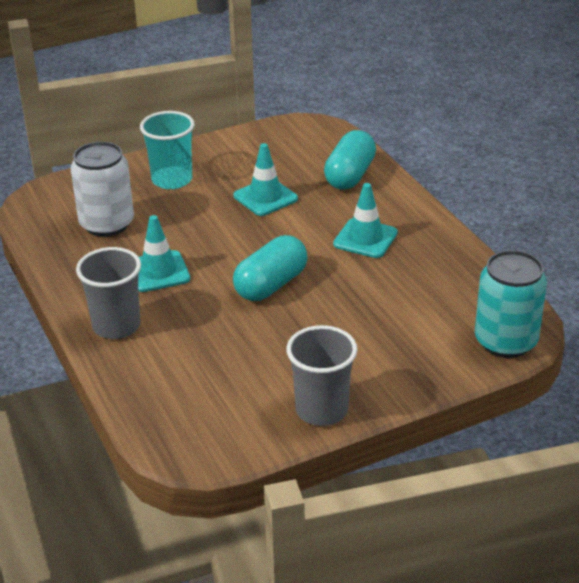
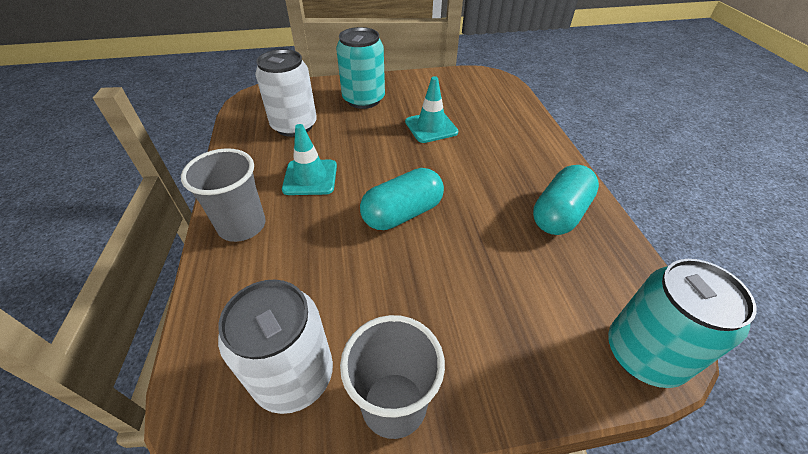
camera: 15 degrees right, 10 degrees up
turquoise cup [140,111,195,189] -> turquoise can [336,27,385,109]
turquoise capsule [324,130,376,190] -> turquoise capsule moved to [533,165,599,235]
turquoise traffic cone [333,183,398,258] -> none
none -> white can [218,280,333,414]

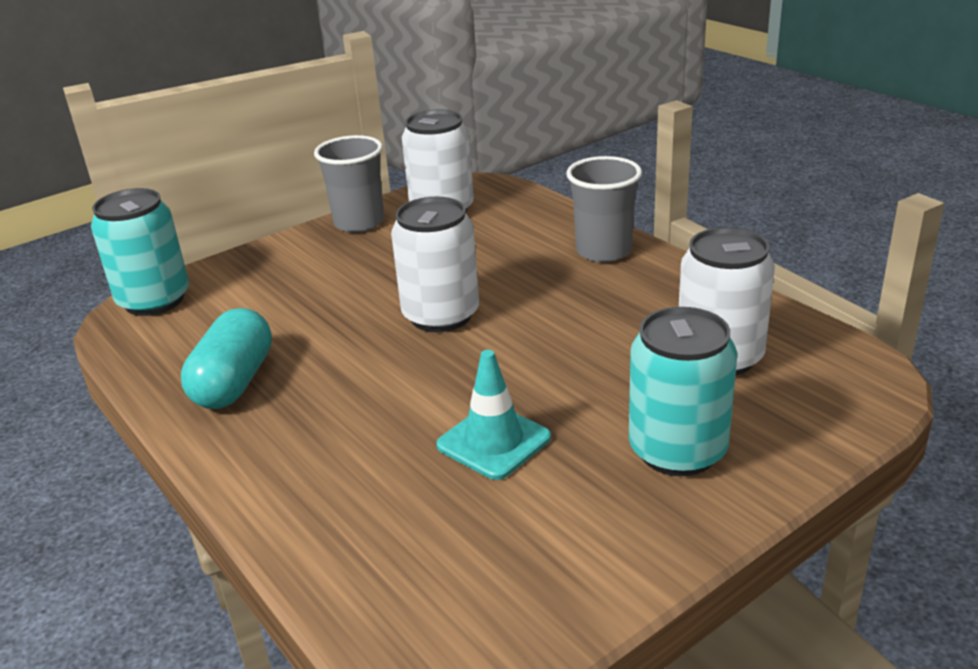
camera: 155 degrees right, 15 degrees down
turquoise traffic cone [282,124,337,195] -> none
turquoise capsule [360,168,444,230] -> white can [391,197,479,332]

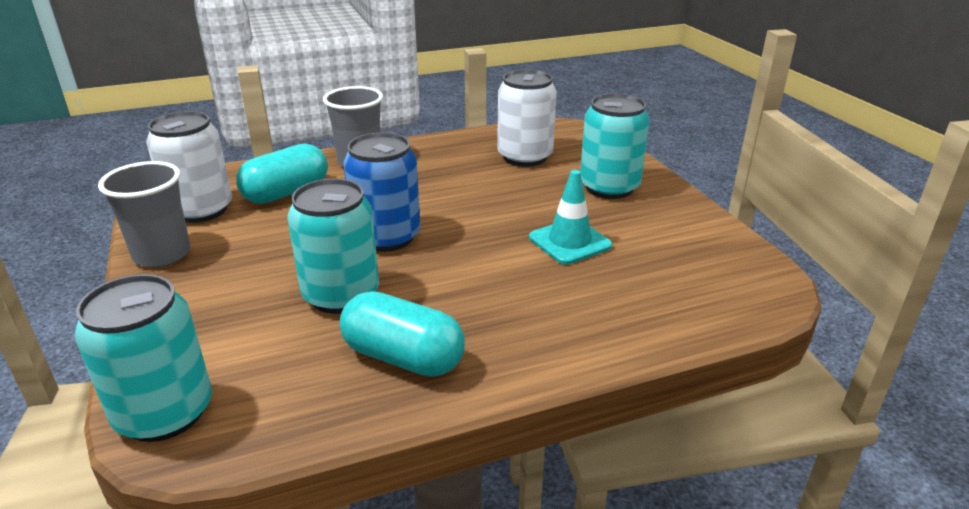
camera: 75 degrees left, 0 degrees up
white can [391,197,479,332] -> blue can [343,132,421,252]
none -> turquoise capsule [236,144,328,204]
none -> turquoise can [287,179,379,314]

